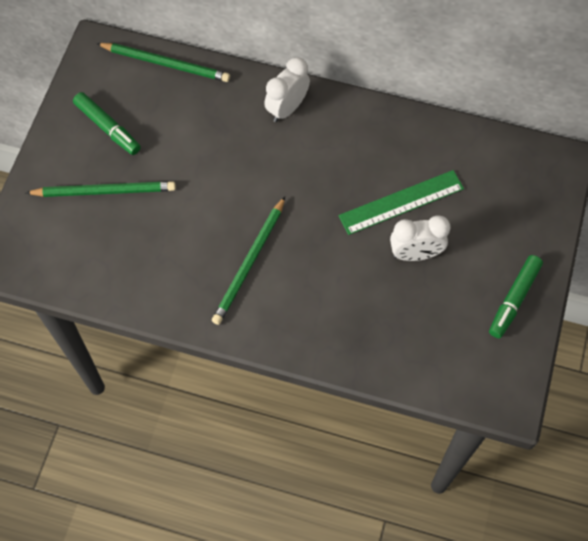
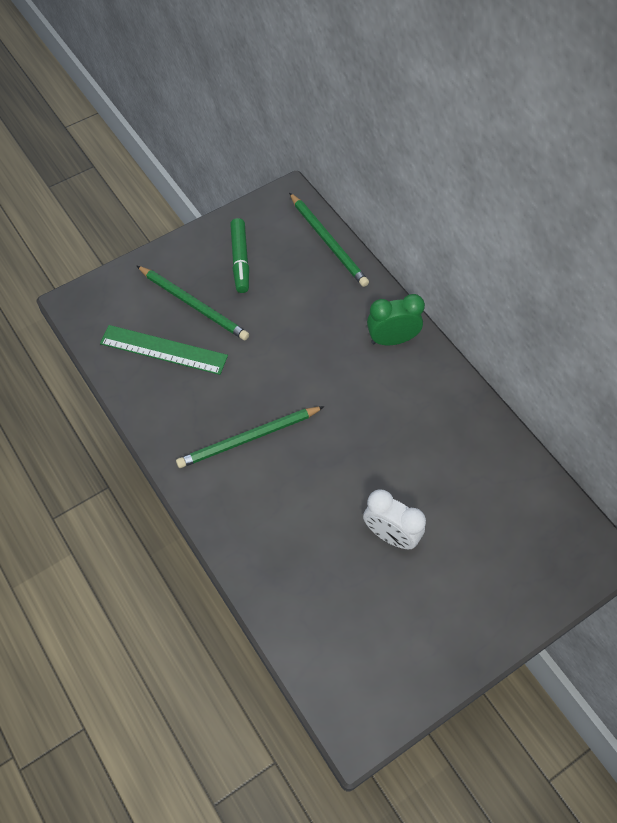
camera: 40 degrees right, 5 degrees down
white clock [264,57,310,122] -> green clock [367,294,425,345]
green ruler [339,170,464,235] -> green ruler moved to [100,325,228,375]
green marker [489,255,543,338] -> none

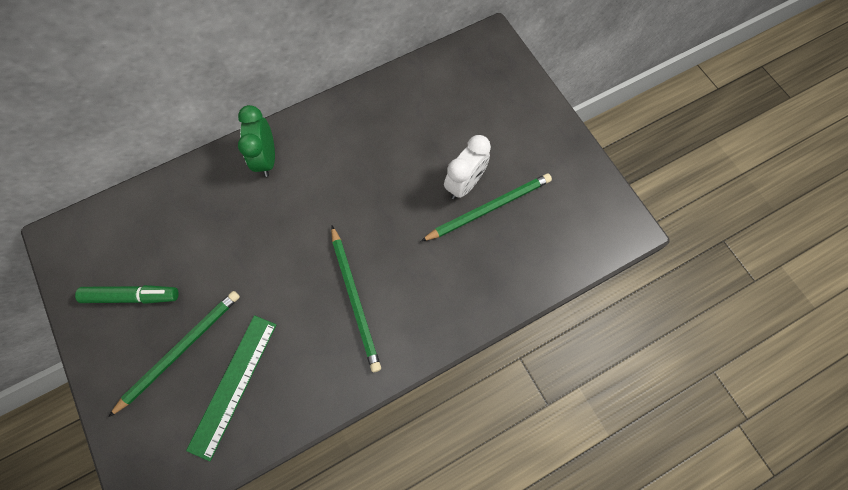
camera: 85 degrees left, 10 degrees up
green pencil [289,193,369,287] -> green pencil moved to [421,173,552,241]

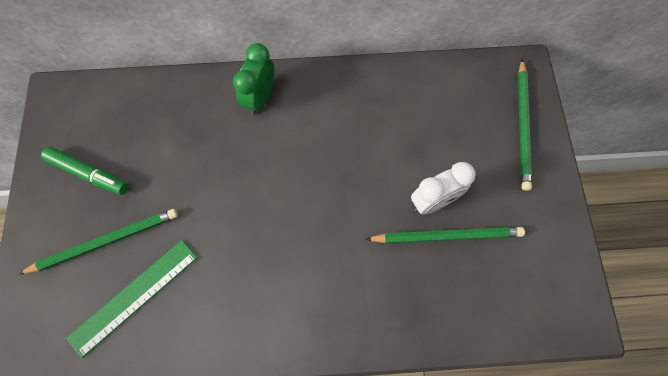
camera: 25 degrees right, 0 degrees up
green pencil [331,226,381,372] -> green pencil moved to [518,59,532,191]

